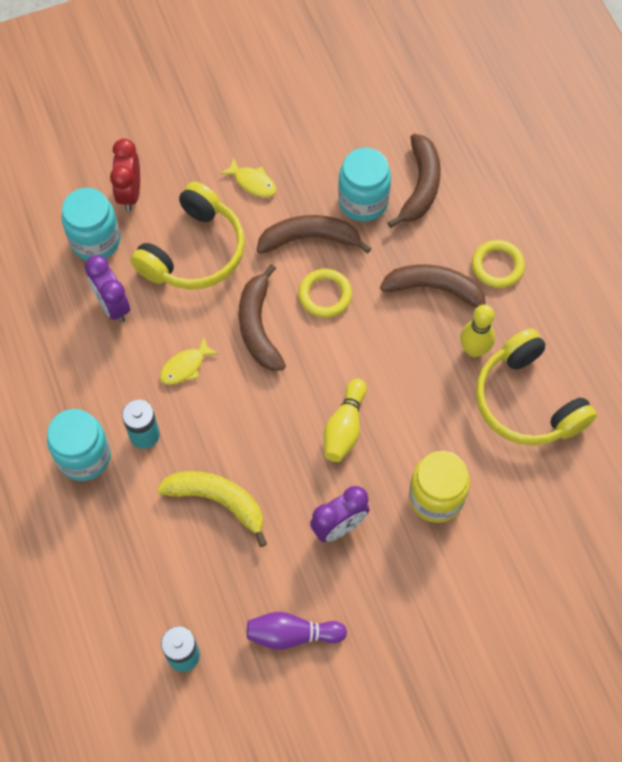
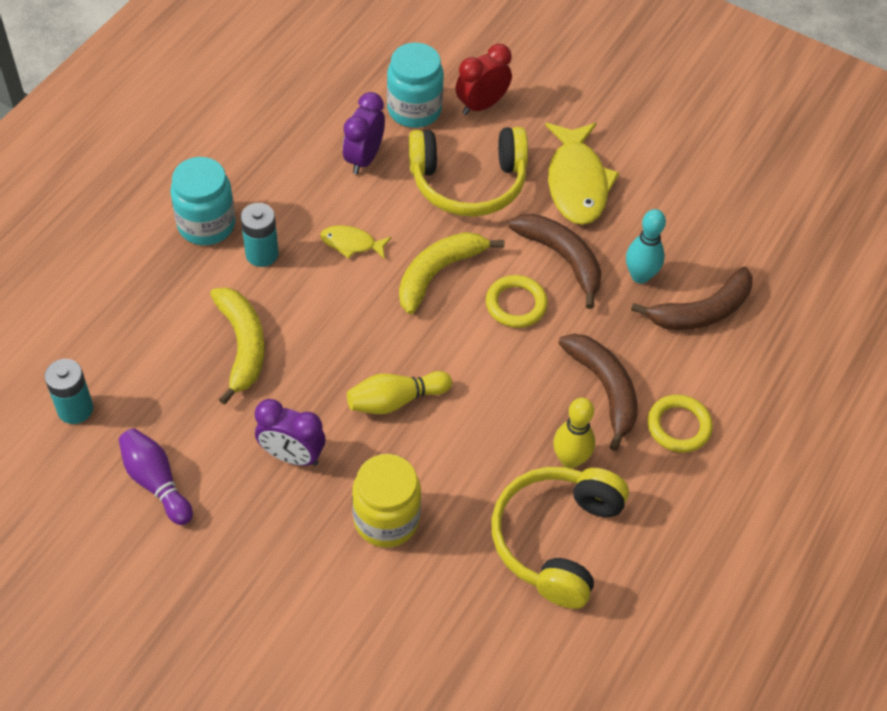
camera: 50 degrees right, 10 degrees down
yellow fish [220,158,276,197] -> yellow fish [545,123,619,225], size x1.98
brown banana [239,264,286,371] -> yellow banana [399,232,504,314]
turquoise jar [338,148,391,221] -> turquoise bowling pin [626,209,666,284]

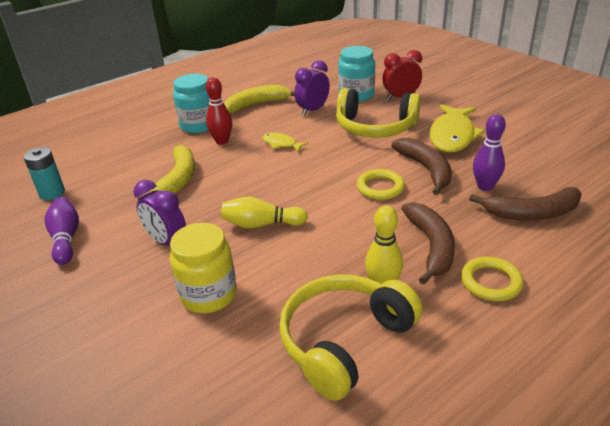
camera: 25 degrees right, 20 degrees down
turquoise battery [240,203,279,267] -> red bowling pin [206,77,232,145]
yellow banana [399,232,504,314] -> yellow banana moved to [224,85,295,114]
turquoise bowling pin [626,209,666,284] -> purple bowling pin [473,114,506,191]

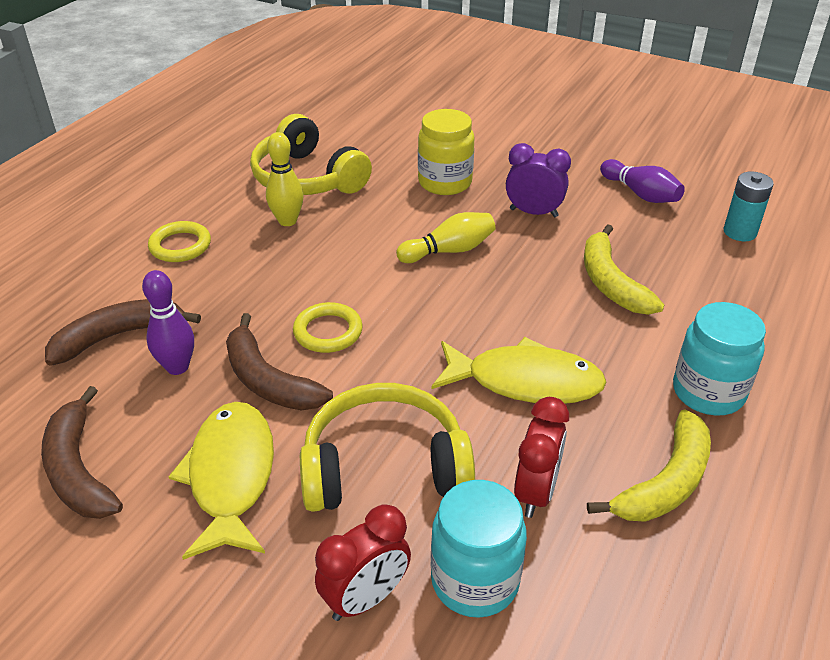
camera: 155 degrees right, 5 degrees up
red bowling pin [206,77,232,145] -> none
yellow fish [262,133,309,152] -> yellow fish [431,337,607,404], size x1.98
yellow headphones [279,275,422,401] -> yellow headphones turned 120 degrees clockwise [250,114,372,195]
purple clock [295,60,330,116] -> red clock [514,397,569,518]
brown banana [401,202,455,285] -> brown banana moved to [41,386,123,519]

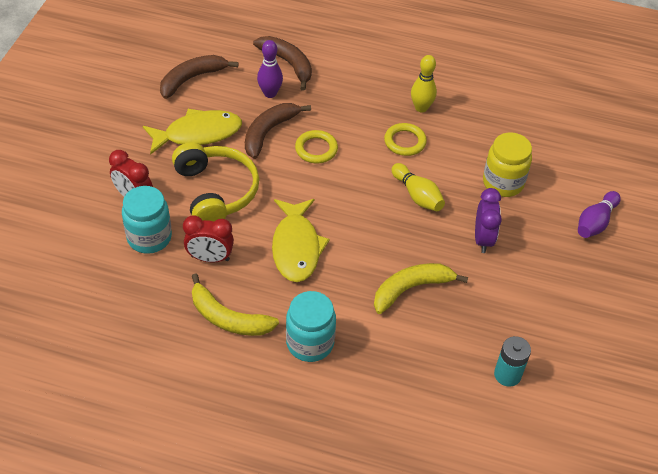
camera: 75 degrees right, 10 degrees up
yellow ring [148,221,211,262] -> yellow ring moved to [384,123,427,156]
yellow headphones [250,114,372,195] -> none
purple bowling pin [600,159,685,203] -> purple bowling pin moved to [578,191,621,238]

